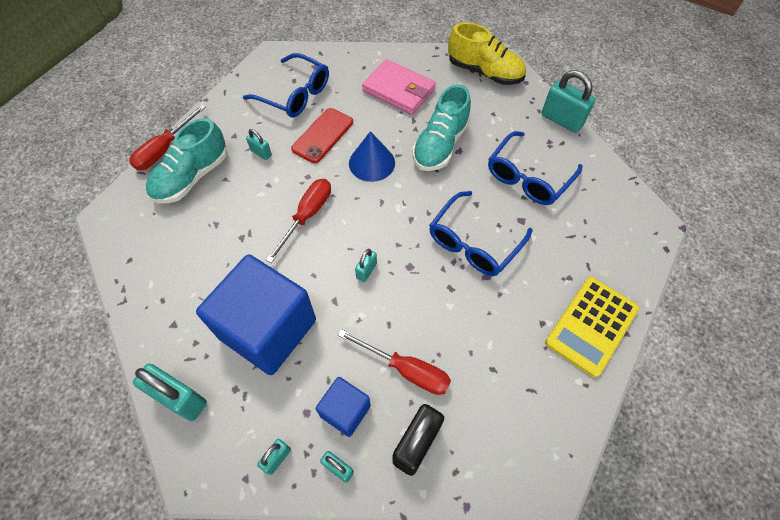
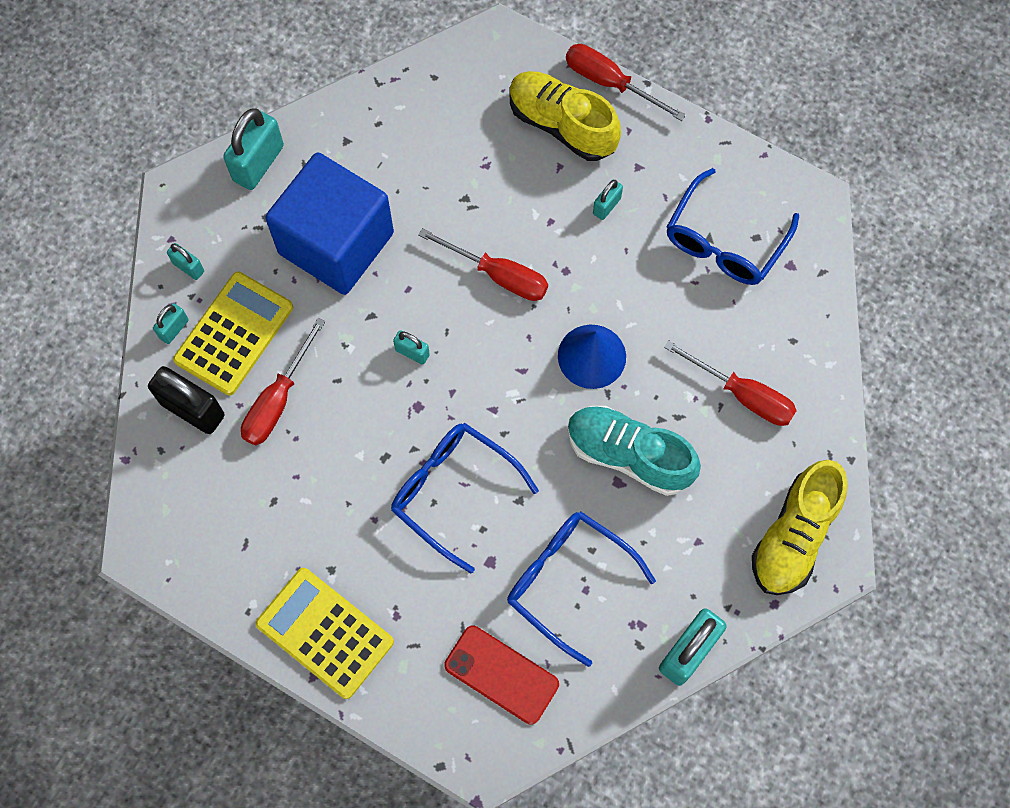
camera: 90 degrees right, 10 degrees up
turquoise shoe [146,118,227,203] -> yellow shoe [510,71,621,161]
red phone [291,108,353,163] -> red phone moved to [444,626,559,725]
blue cube [316,377,371,437] -> yellow calculator [173,272,293,395]
pink wallet [362,59,436,115] -> red screwdriver [664,340,797,426]

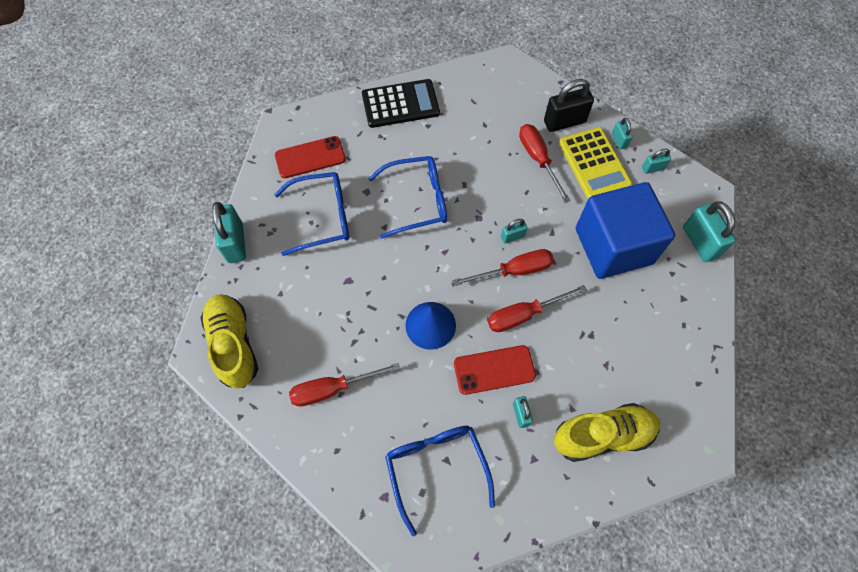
camera: 130 degrees right, 5 degrees down
yellow calculator [255,568,394,699] -> black calculator [362,79,440,128]
red screwdriver [566,44,686,121] -> red screwdriver moved to [453,249,554,286]
turquoise shoe [567,406,701,496] -> none
none -> red phone [454,345,536,395]

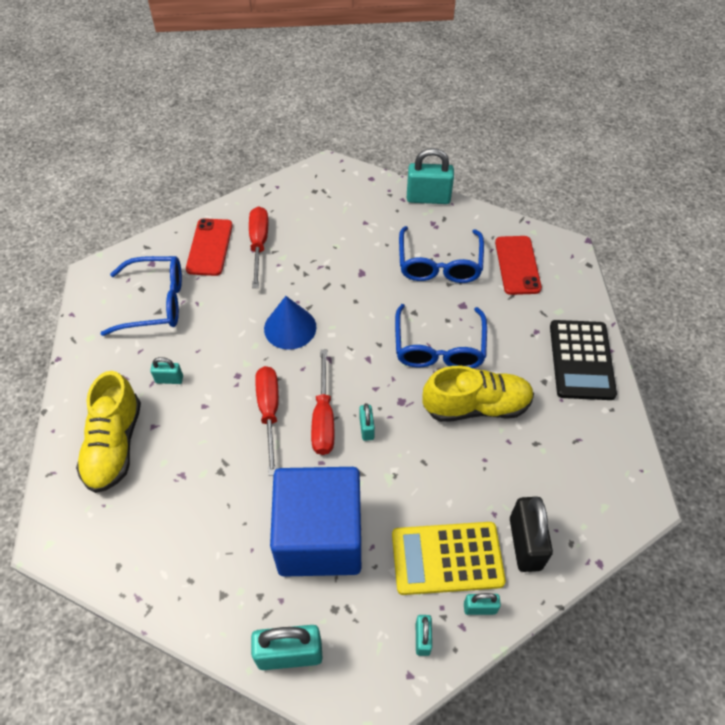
camera: 105 degrees right, 10 degrees down
yellow shoe [201,294,258,388] -> yellow shoe moved to [422,366,534,422]
red phone [454,345,536,395] -> red phone moved to [186,218,233,276]
red screwdriver [519,124,571,203] -> none

